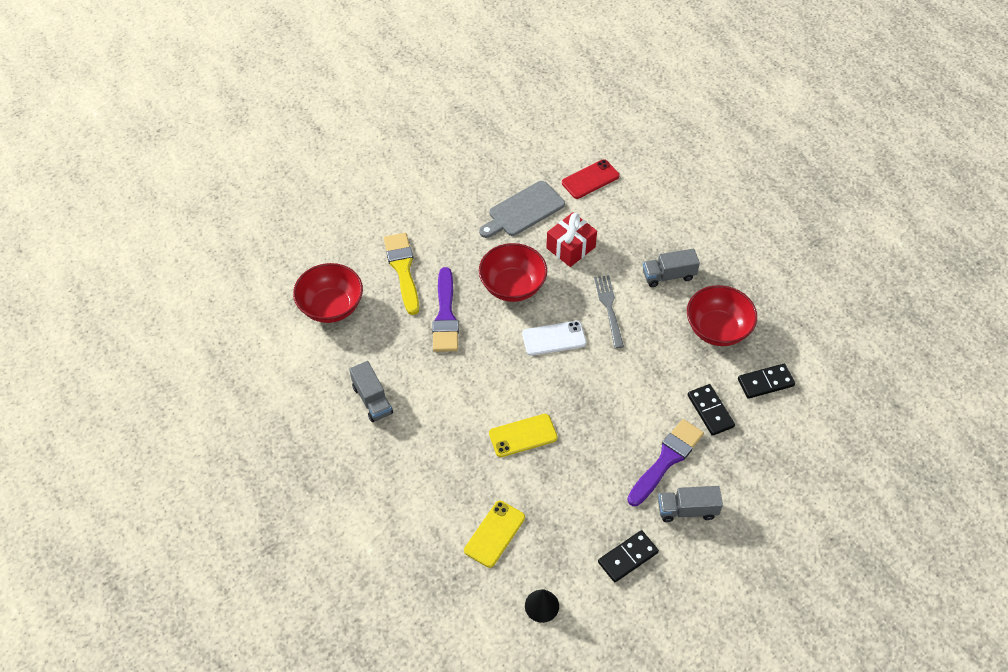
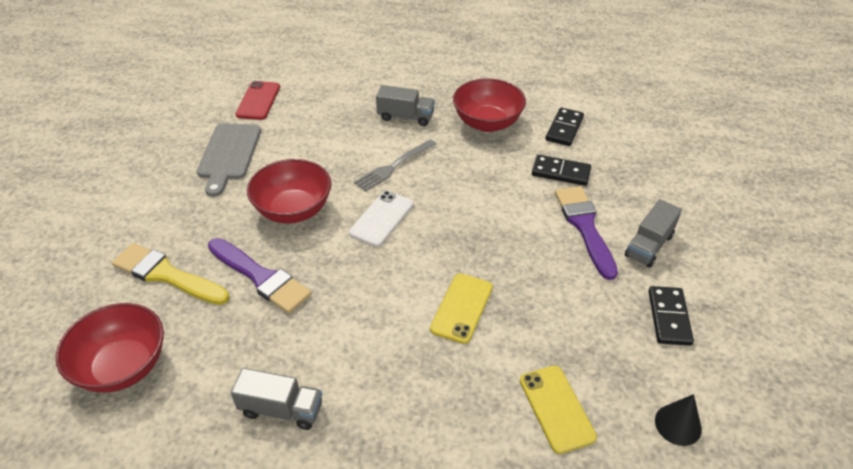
camera: 50 degrees left, 10 degrees down
red gift [546,212,597,267] -> none
grey fork [594,275,624,349] -> grey fork turned 75 degrees counterclockwise [354,139,436,192]
grey truck [643,248,700,287] -> grey truck turned 105 degrees counterclockwise [376,85,435,126]

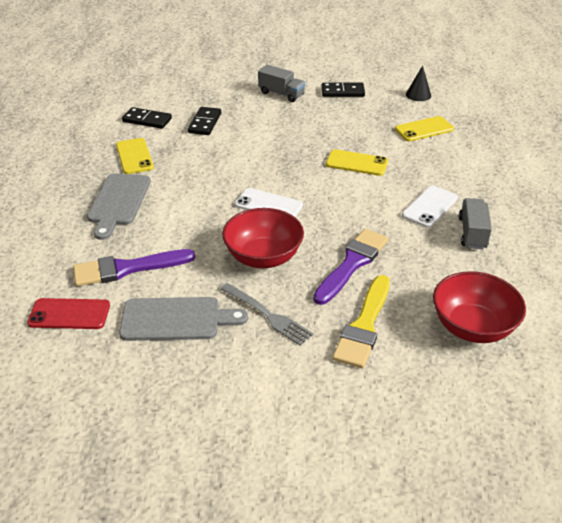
camera: 95 degrees left, 5 degrees down
grey fork [354,139,436,192] -> grey fork moved to [221,283,313,346]
grey truck [376,85,435,126] -> grey cutting board [87,173,151,240]
red bowl [453,79,526,132] -> yellow phone [116,138,154,174]
purple brush [555,186,618,280] -> purple brush moved to [73,249,195,286]
none -> white phone [402,186,458,228]

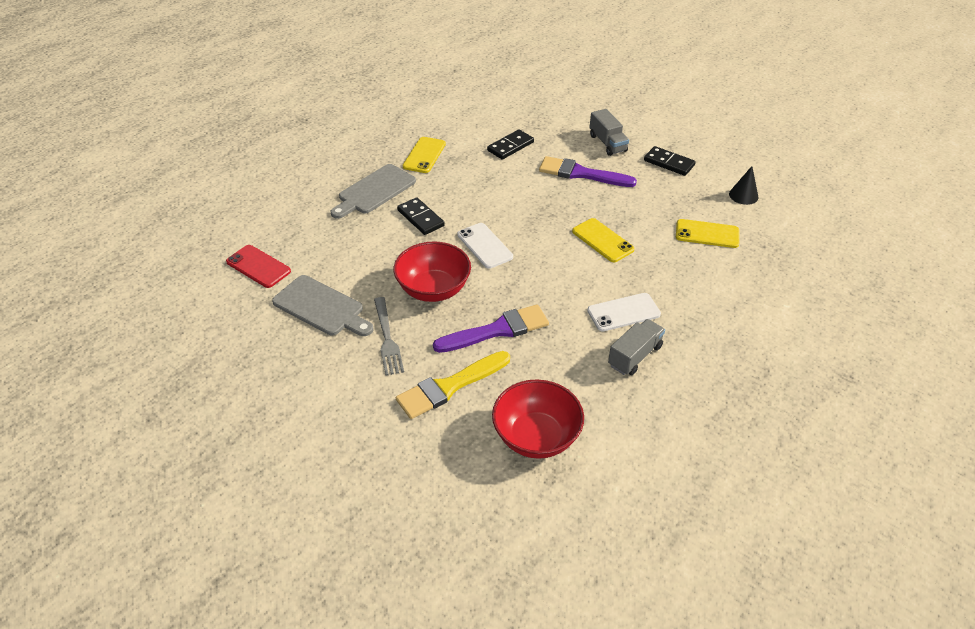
camera: 35 degrees right, 5 degrees up
purple brush [73,249,195,286] -> purple brush moved to [539,156,637,187]
black domino [122,107,172,129] -> black domino moved to [397,197,445,235]

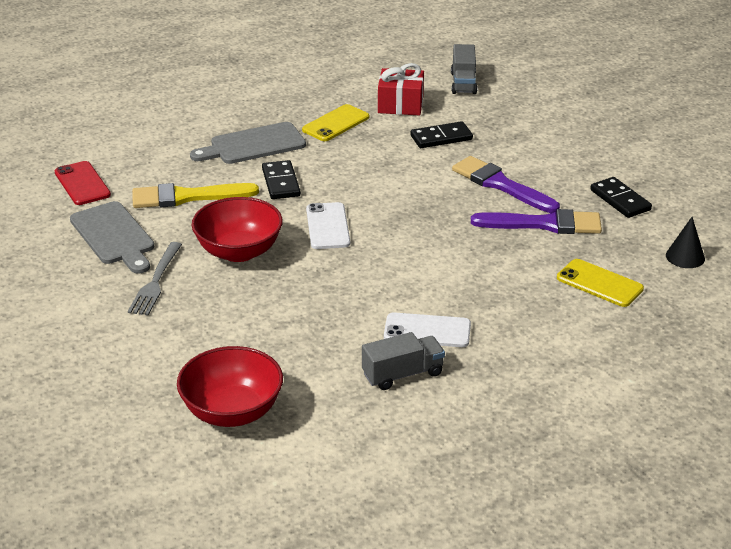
camera: 25 degrees right, 10 degrees down
yellow brush [396,351,510,419] -> yellow brush moved to [132,183,259,208]
purple brush [433,304,549,353] -> purple brush moved to [471,209,602,234]
yellow phone [572,218,635,262] -> none
grey truck [589,109,629,156] -> grey truck moved to [451,44,477,94]
none -> red gift [378,63,424,115]

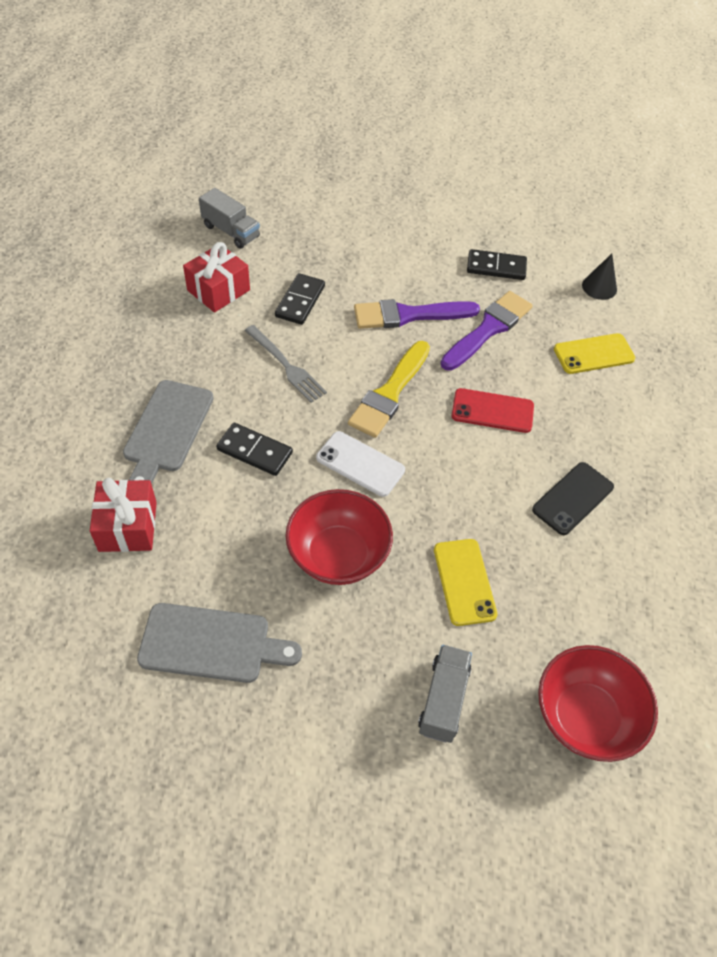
camera: 55 degrees left, 20 degrees up
red phone [55,161,111,205] -> red phone moved to [451,388,534,433]
grey fork [128,242,182,315] -> grey fork moved to [245,325,327,403]
yellow brush [132,183,259,208] -> yellow brush moved to [348,341,430,438]
yellow phone [302,104,369,141] -> yellow phone moved to [434,539,497,626]
grey truck [362,332,445,390] -> grey truck moved to [418,645,472,743]
white phone [384,312,471,347] -> black phone [532,462,614,535]
none -> red gift [90,478,157,552]

